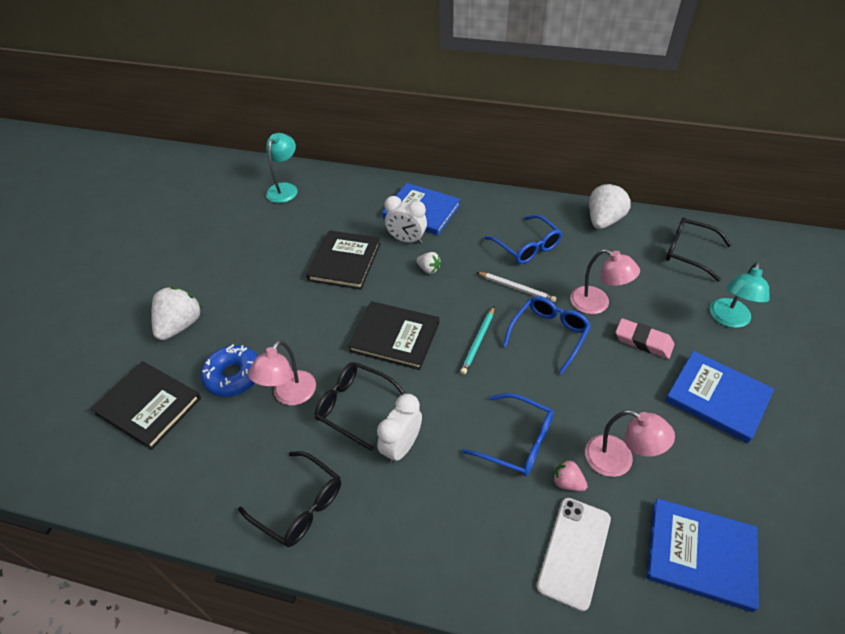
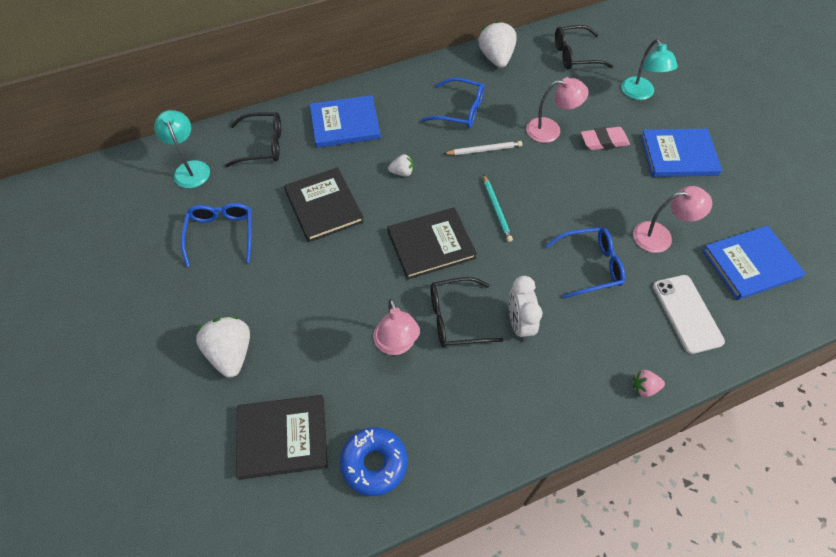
camera: 40 degrees left, 10 degrees up
blue donut [201,344,258,397] -> blue donut moved to [340,427,407,496]
black glasses [238,451,341,547] -> black glasses moved to [225,112,281,167]
white clock [384,196,427,244] -> none
blue glasses [503,296,591,374] -> blue glasses moved to [181,203,252,267]
pink strawberry [553,459,588,491] -> pink strawberry moved to [633,370,665,397]

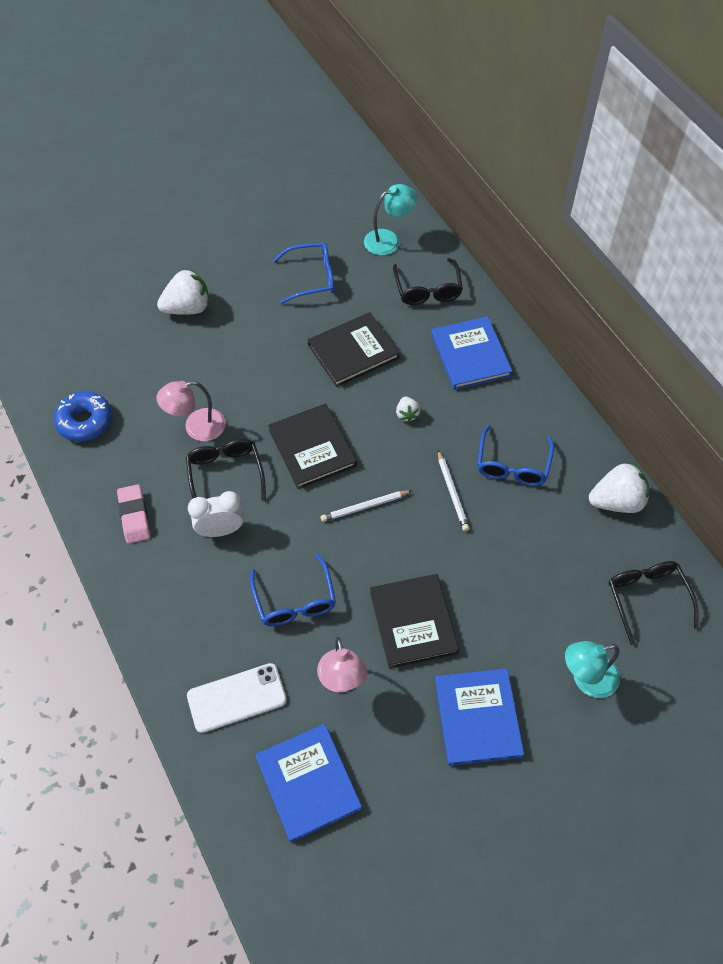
camera: 85 degrees right, 0 degrees up
black book [236,395,328,480] -> black book moved to [370,574,459,669]
turquoise pencil [483,174,513,242] -> white pencil [321,490,411,522]
pink lamp [526,77,589,143] -> none
pink eraser [581,127,630,150] -> pink eraser moved to [117,484,150,544]
pink strawberry [633,370,665,397] -> none

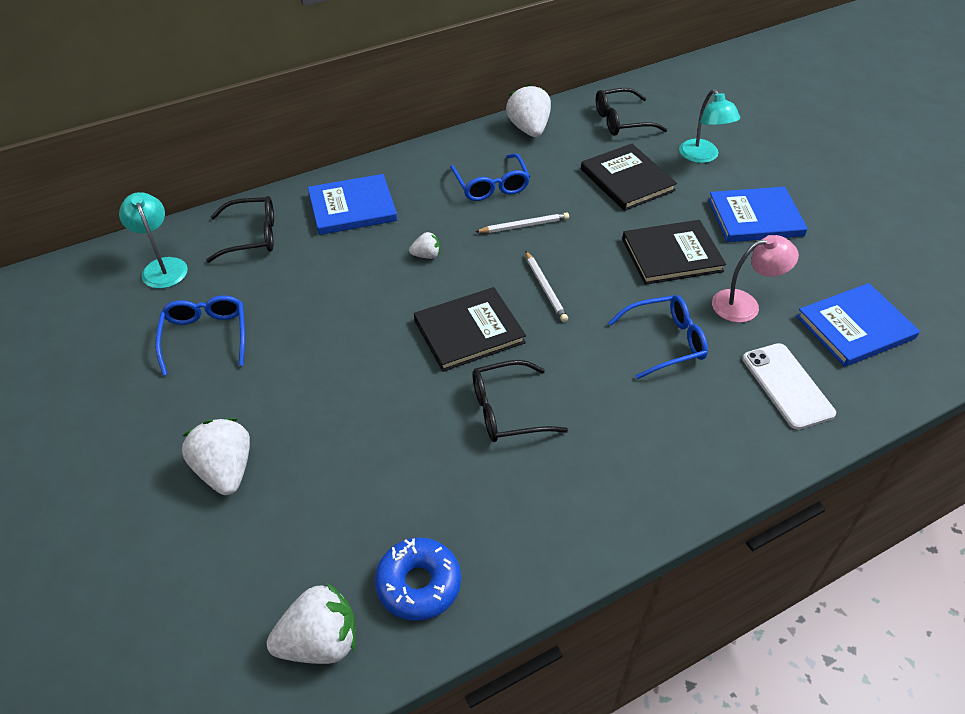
camera: 90 degrees left, 10 degrees down
pink eraser [117,484,150,544] -> none
pink lamp [156,381,226,441] -> none
white clock [188,491,244,537] -> none
black book [308,312,400,387] -> black book moved to [581,144,677,211]
blue glasses [477,425,554,486] -> blue glasses turned 60 degrees clockwise [450,153,530,201]
none -> white strawberry [267,583,356,664]

